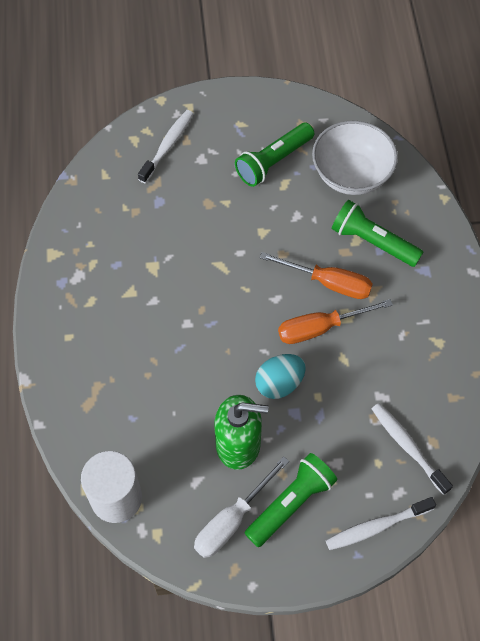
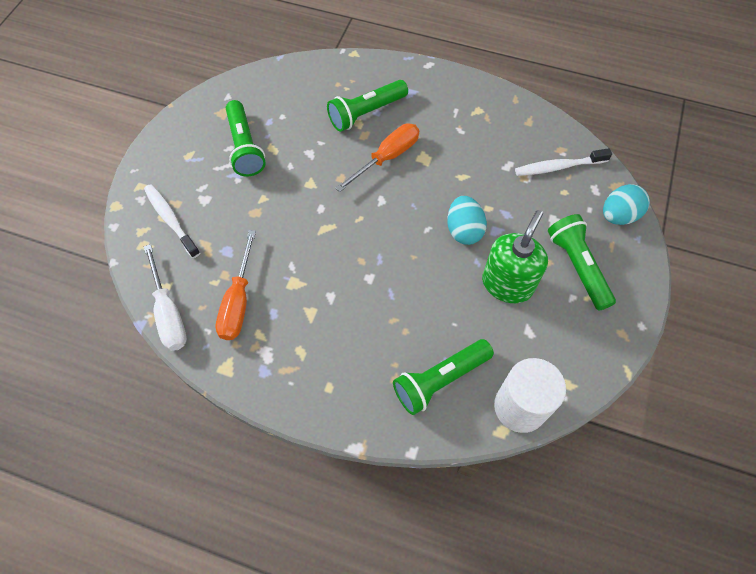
camera: 65 degrees left, 0 degrees up
white screwdriver [194,456,289,558] -> white screwdriver moved to [144,244,187,351]
orange screwdriver [278,299,393,344] -> orange screwdriver moved to [216,230,256,340]
white bowl [312,121,398,195] -> none
white toothbrush [325,497,436,550] -> turquoise egg [603,184,650,225]
none -> green flashlight [393,339,494,415]

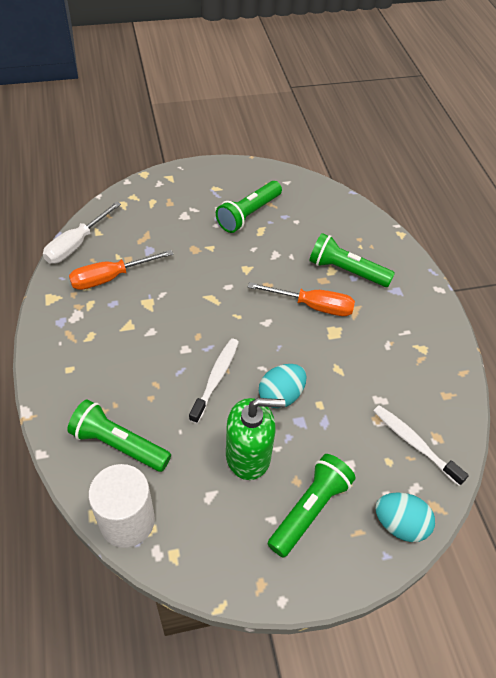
camera: 55 degrees right, 10 degrees down
white toothbrush [144,184,200,258] -> white toothbrush moved to [189,338,239,424]

